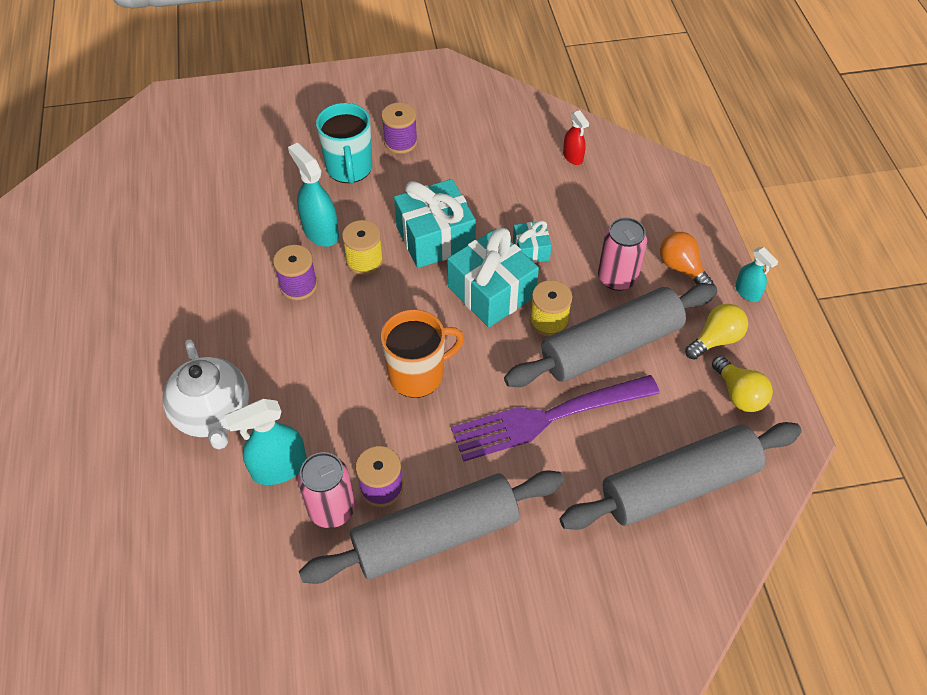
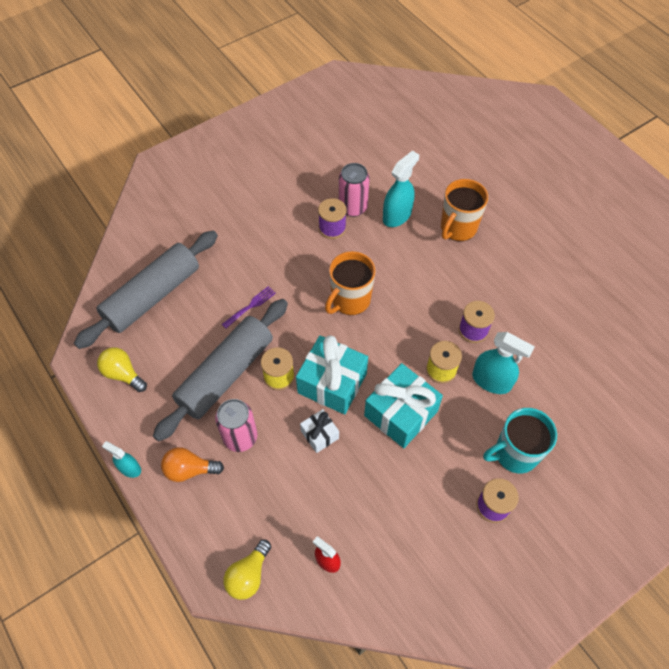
camera: 155 degrees right, 5 degrees up
white teapot [162,339,249,449] -> orange mug [441,179,488,241]
grey rolling pin [299,470,564,584] -> none
turquoise mug [316,103,372,184] -> turquoise mug turned 75 degrees counterclockwise [483,408,557,473]
purple fork [451,375,660,462] -> purple fork [222,286,276,329], size x0.42
turquoise gift [513,220,552,263] -> white gift [300,409,339,453]
orange light bulb [660,232,713,284] -> orange light bulb turned 150 degrees clockwise [161,447,224,482]
yellow light bulb [685,304,748,360] -> yellow light bulb moved to [223,540,271,600]

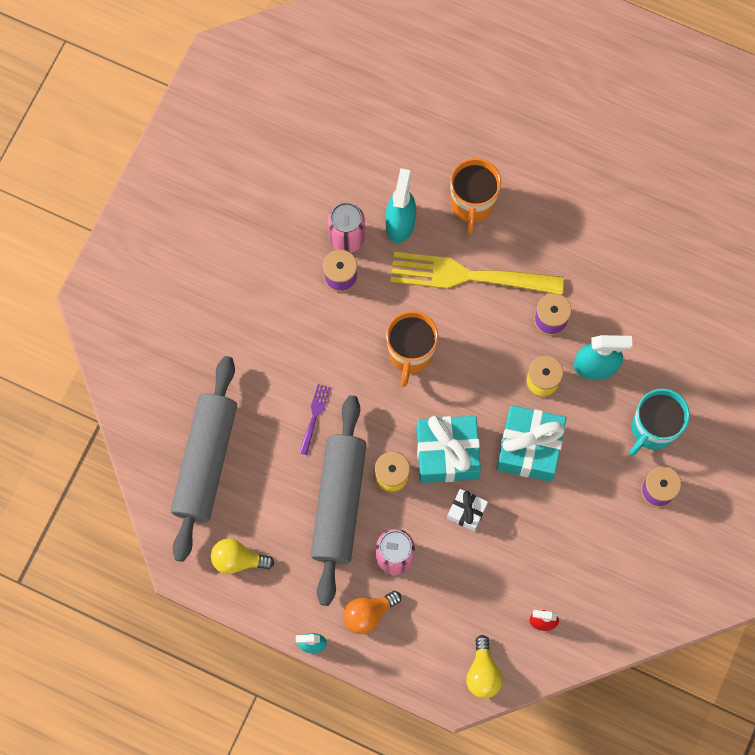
camera: 30 degrees left, 15 degrees up
none -> yellow fork [390,252,564,295]

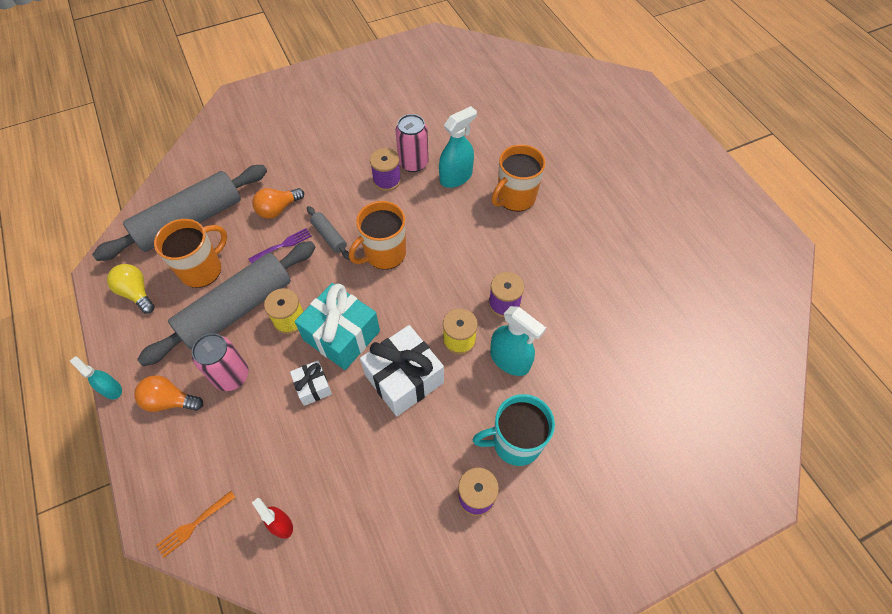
camera: 40 degrees right, 15 degrees down
yellow fork [390,252,564,295] -> none
yellow light bulb [466,635,502,699] -> orange fork [156,491,236,558]
turquoise gift [497,405,566,482] -> white gift [360,325,444,416]
none -> orange mug [154,219,227,288]
none -> orange light bulb [252,188,304,219]
none -> grey rolling pin [307,206,350,260]

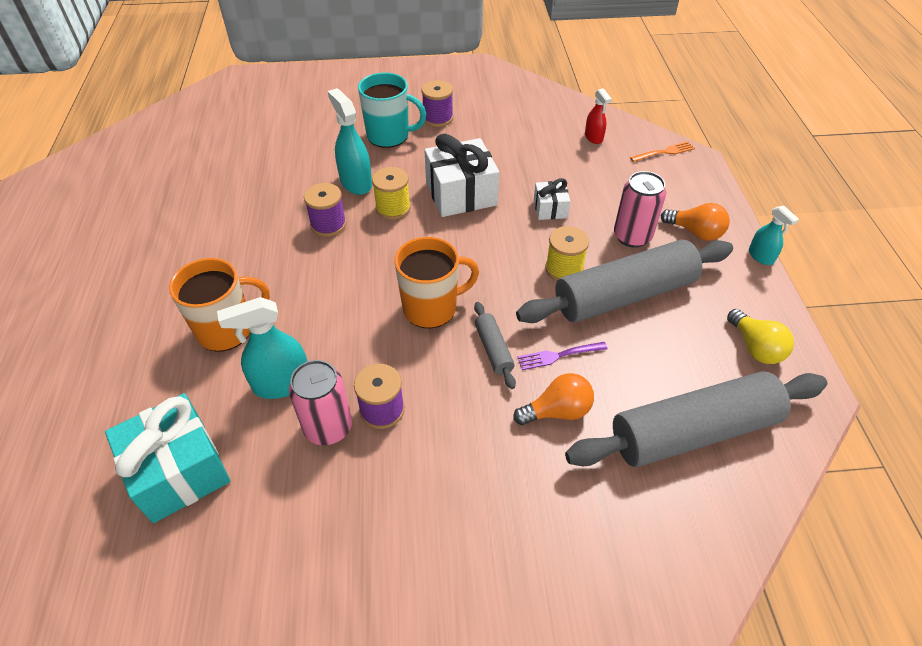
camera: 160 degrees left, 10 degrees down
orange mug [154,219,227,288] -> none
turquoise gift [295,283,380,370] -> turquoise gift moved to [105,393,230,523]

